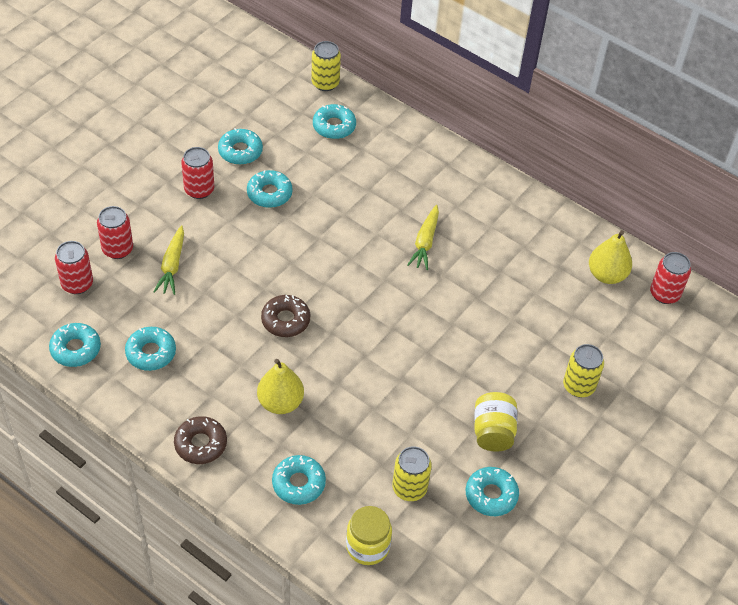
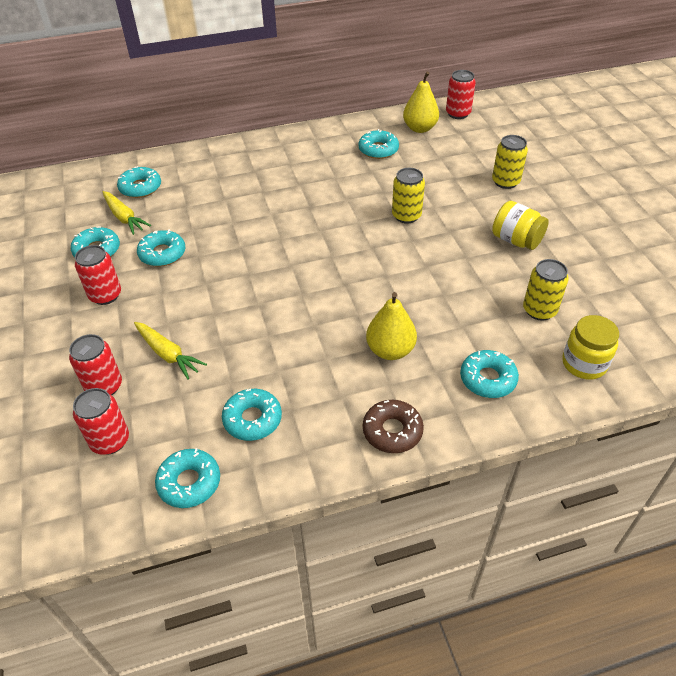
camera: 50 degrees left, 5 degrees down
brown donut [261,295,310,337] -> none
yellow can [311,41,341,91] -> yellow can moved to [392,168,425,224]
yellow carrot [407,205,439,270] -> yellow carrot moved to [103,191,151,235]
turquoise donut [466,467,519,516] -> turquoise donut moved to [358,129,399,159]

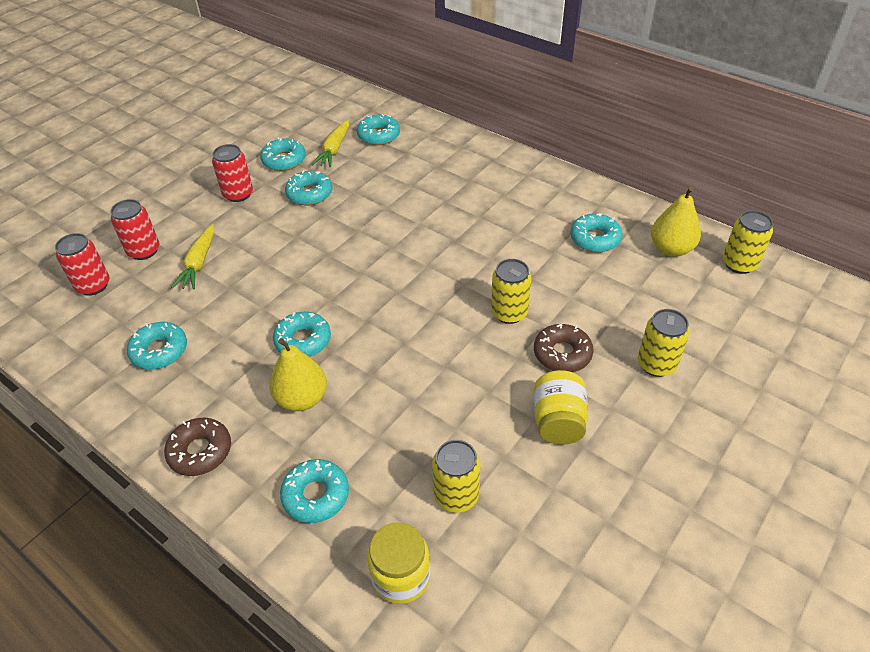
camera: 55 degrees right, 0 degrees up
turquoise donut [155,448,220,508] -> turquoise donut moved to [273,312,331,357]
red can [446,70,476,119] -> yellow can [723,210,773,274]
none -> brown donut [534,324,594,372]

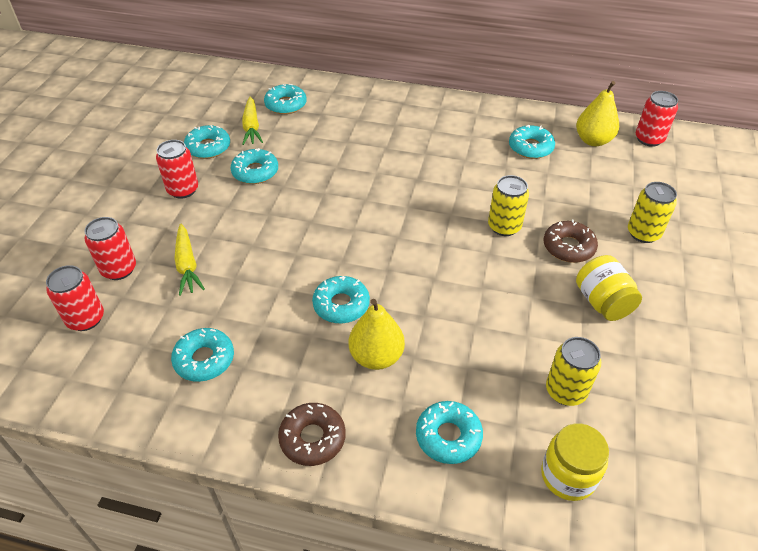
camera: 25 degrees left, 0 degrees up
yellow can [723,210,773,274] -> red can [636,91,678,147]

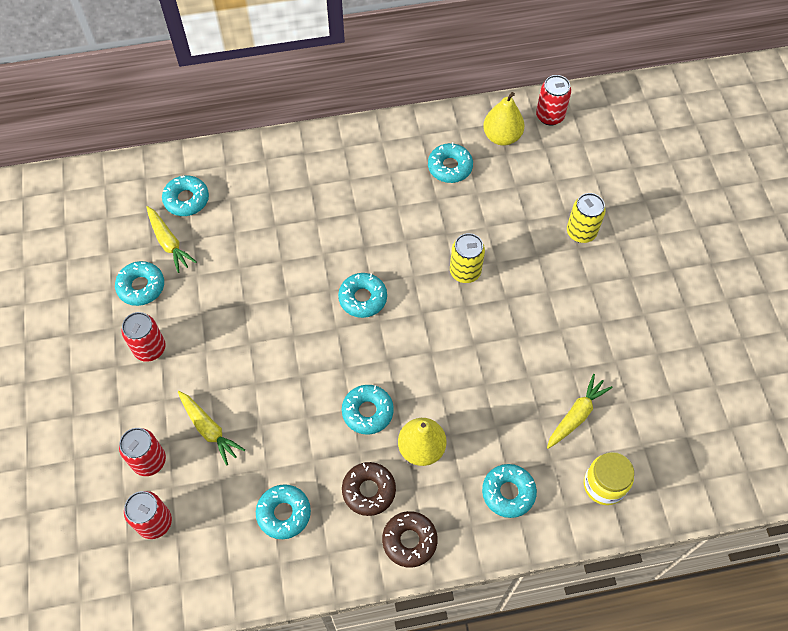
camera: 25 degrees left, 15 degrees up
turquoise donut [231,148,278,184] -> turquoise donut moved to [338,273,387,318]
brown donut [544,219,598,263] -> brown donut moved to [342,462,396,516]
yellow can [546,337,601,406] -> yellow carrot [547,374,613,449]
yellow jar [576,255,642,321] -> none

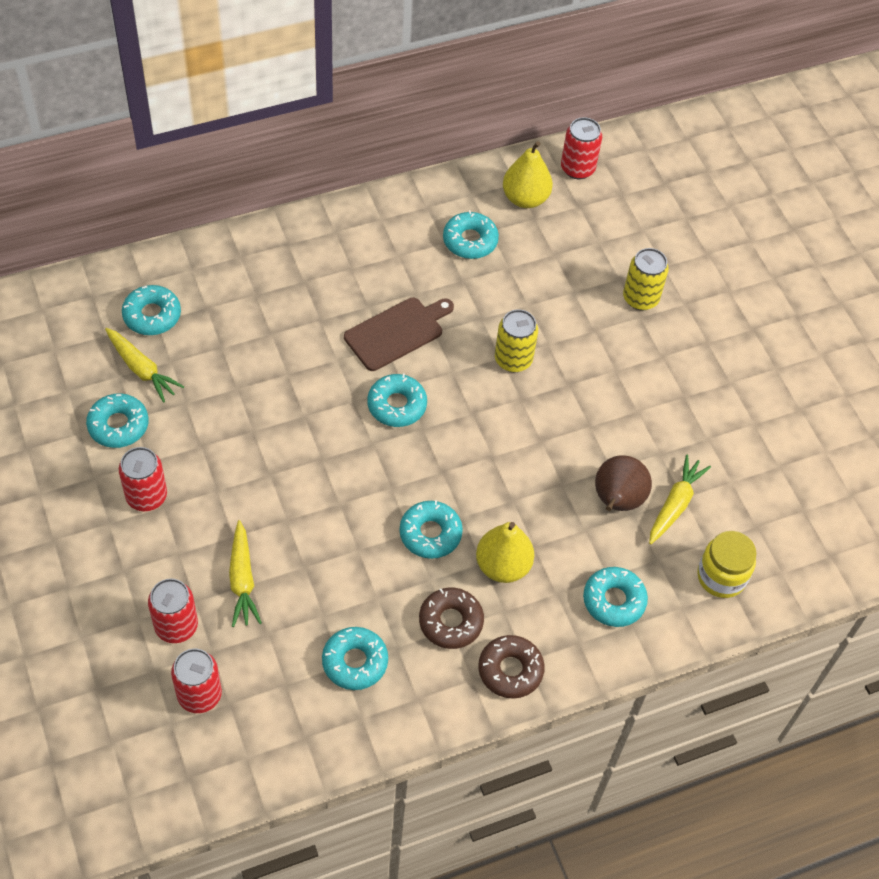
camera: 15 degrees left, 5 degrees down
yellow carrot [178,391,245,466] -> yellow carrot turned 45 degrees clockwise [229,520,262,627]
none -> brown cutting board [344,298,454,371]
none -> brown pear [595,455,652,511]

